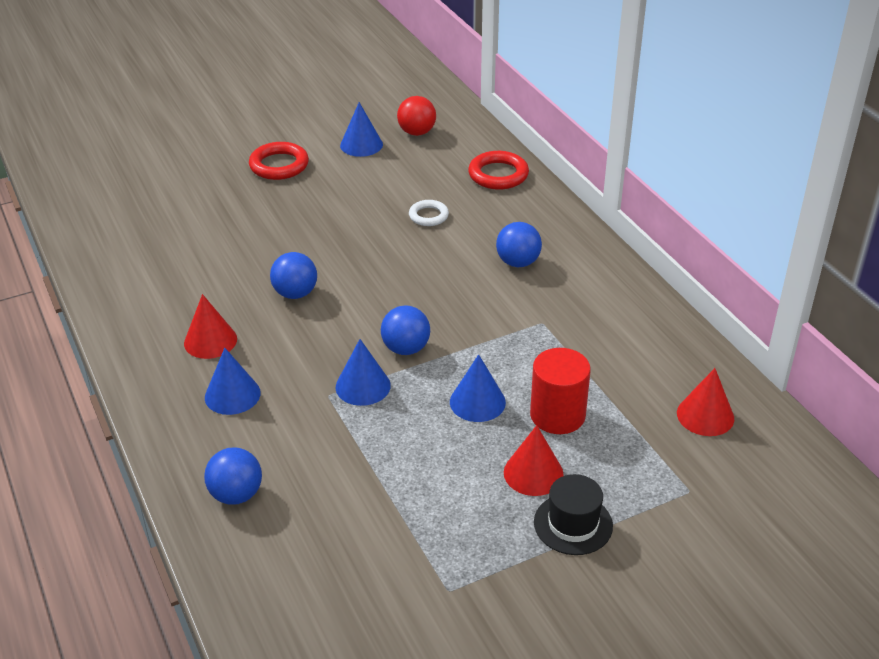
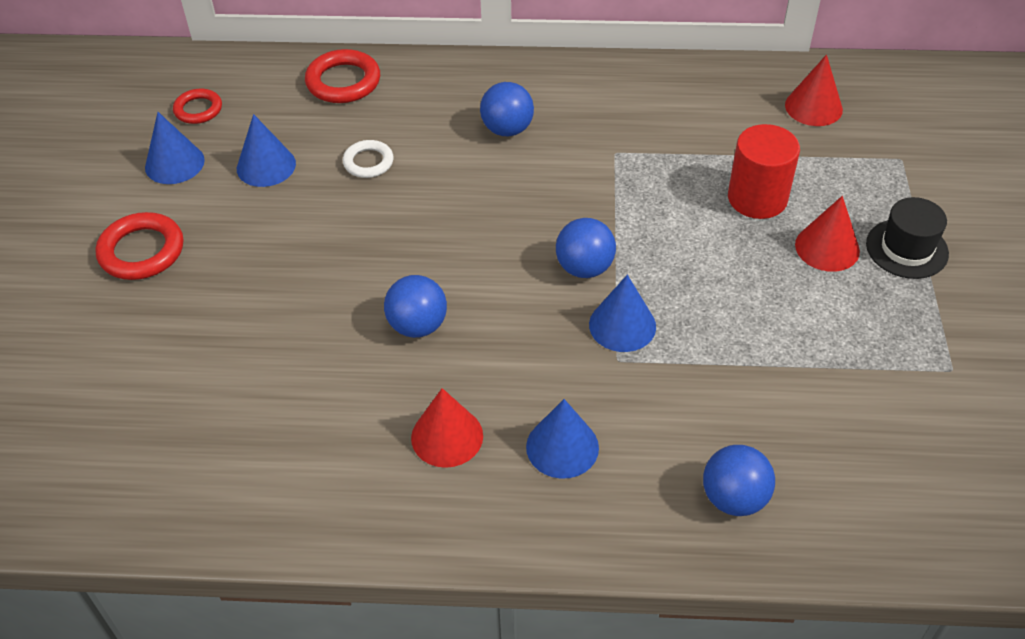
camera: 60 degrees left, 10 degrees up
red ball [397,96,436,136] -> red ring [173,89,222,124]
blue cone [450,354,506,422] -> blue cone moved to [237,114,296,187]

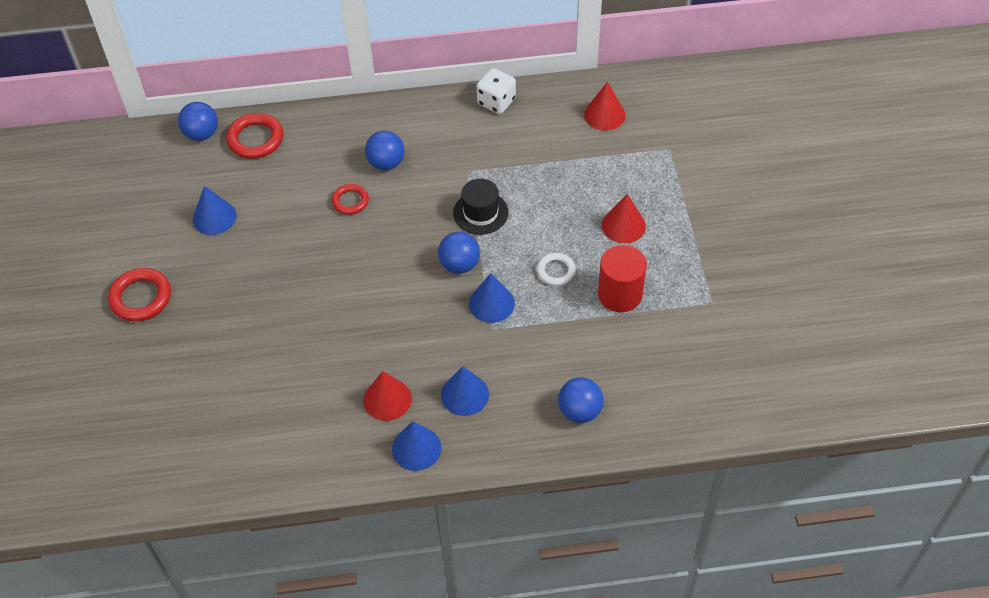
camera: 10 degrees left, 5 degrees up
blue cone [145,112,205,184] -> blue cone moved to [392,421,441,471]
red ring [173,89,222,124] -> red ring moved to [331,184,369,215]
white ring [343,140,394,178] -> white ring moved to [537,253,576,286]
blue ball [384,275,447,338] -> blue ball moved to [178,102,218,141]
red cylinder [728,124,800,219] -> red cylinder moved to [598,245,647,312]
black hat [866,197,949,279] -> black hat moved to [453,179,508,235]
none -> white dice [477,68,516,114]

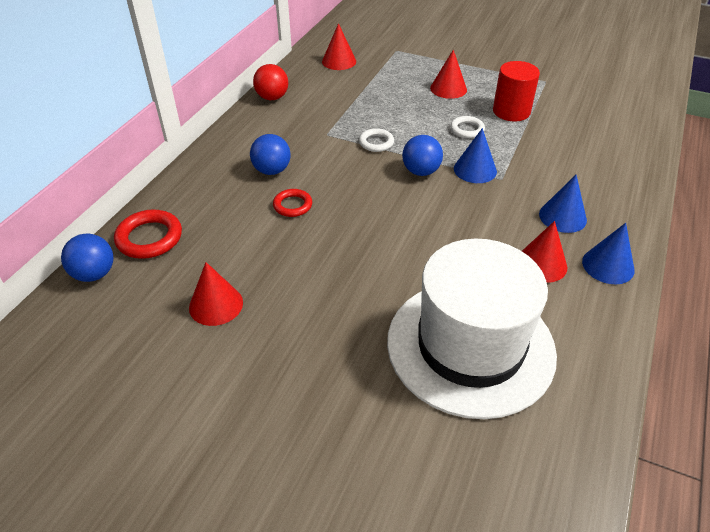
camera: 60 degrees left, 10 degrees down
red ring [108,268,171,321] -> none
blue cone [193,186,236,235] -> red cone [189,262,243,326]
black hat [453,179,508,235] -> white ring [359,128,394,152]
white dice [477,68,516,114] -> red ball [253,64,288,100]
blue ball [558,377,604,423] -> none
none -> white hat [387,239,557,419]

